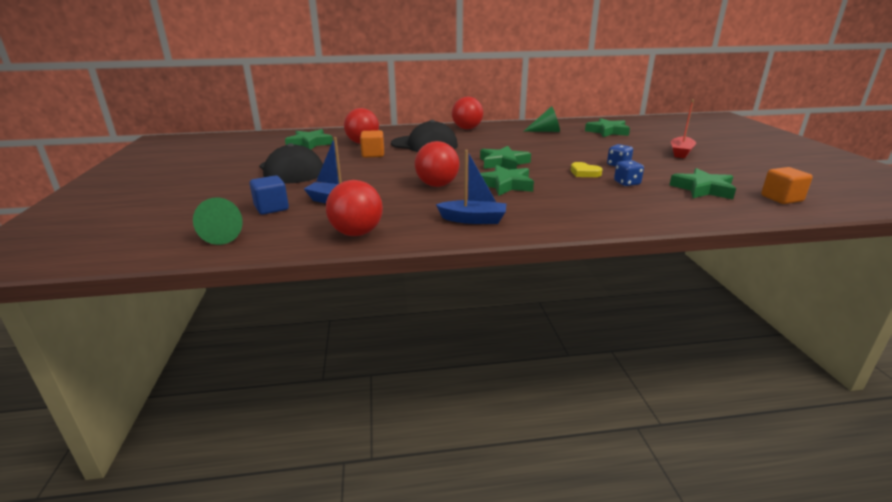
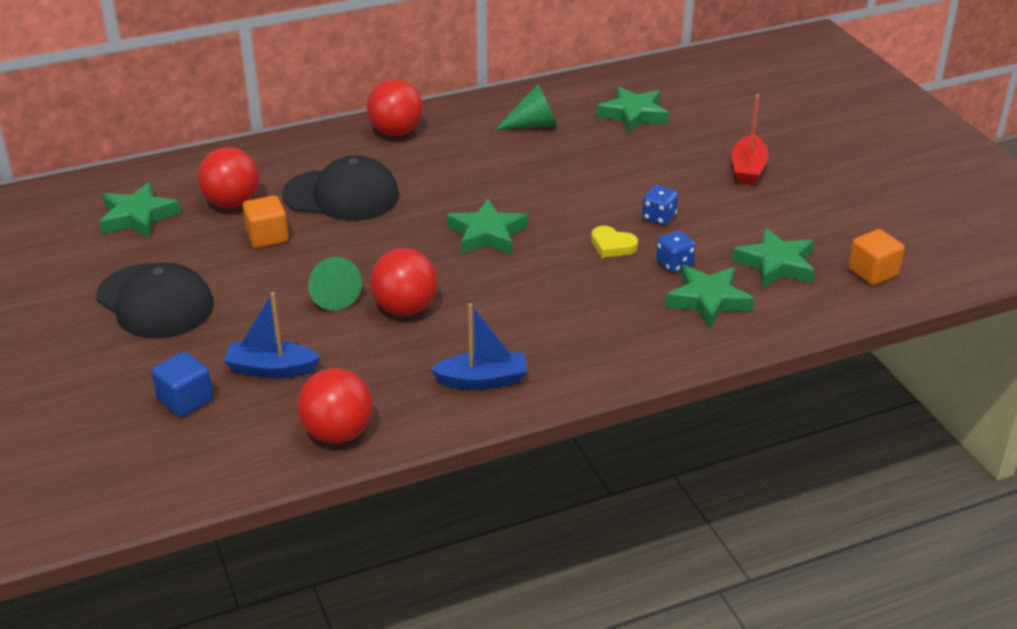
camera: 15 degrees left, 10 degrees up
green cone [193,197,243,245] -> green cone moved to [308,257,362,311]
green star [480,165,534,196] -> green star moved to [665,265,755,328]

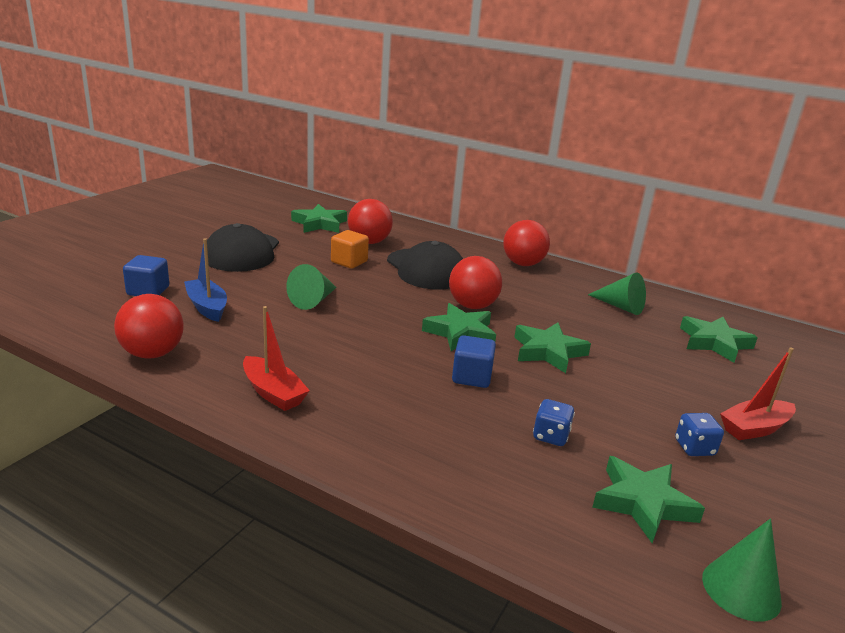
camera: 50 degrees right, 10 degrees down
red ball [370,248,438,316] -> red ball moved to [449,256,502,309]
blue boat [431,303,528,390] -> red boat [243,306,310,411]
yellow heart [591,226,638,258] -> none
blue dice [642,185,678,225] -> blue dice moved to [675,413,724,456]
green star [665,265,755,328] -> green star moved to [514,323,591,373]
orange cube [848,229,905,285] -> green cone [702,518,782,622]
none -> blue cube [452,335,496,388]

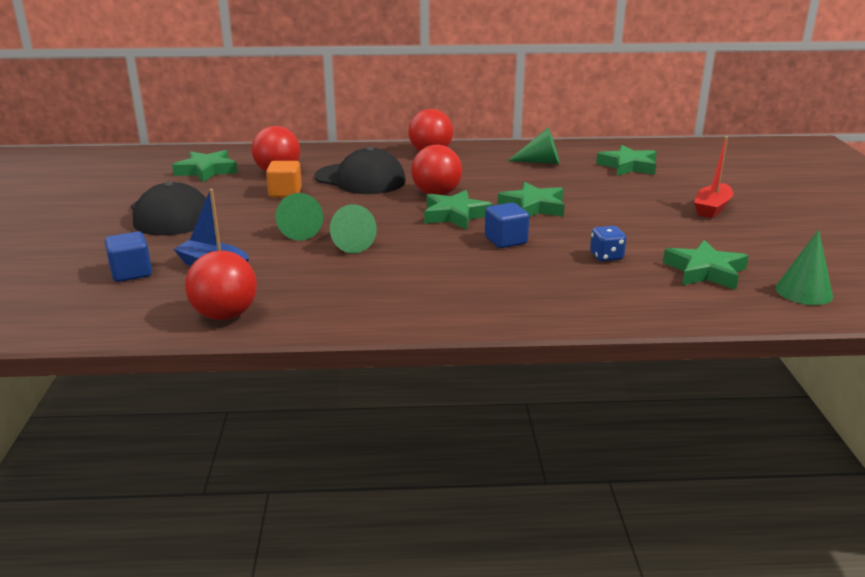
camera: 30 degrees left, 0 degrees up
red boat [243,306,310,411] -> none
blue dice [675,413,724,456] -> none
none -> green cone [330,204,377,253]

